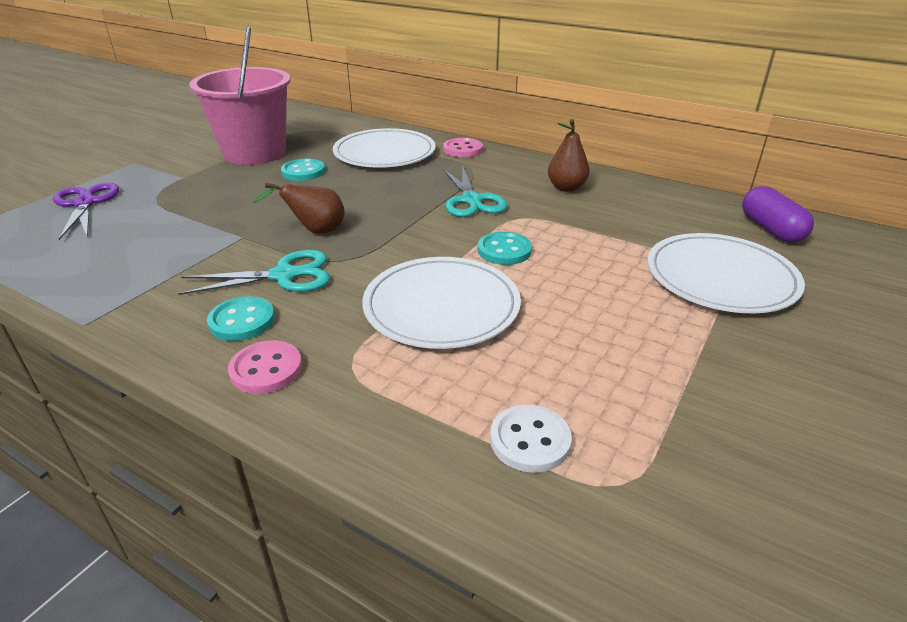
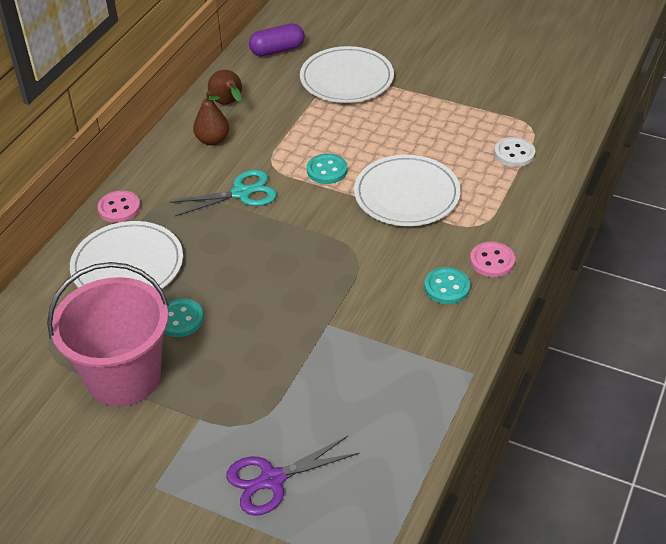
camera: 95 degrees left, 10 degrees up
turquoise scissors [178,250,330,295] -> none
brown pear [253,183,345,233] -> brown pear moved to [208,70,242,105]

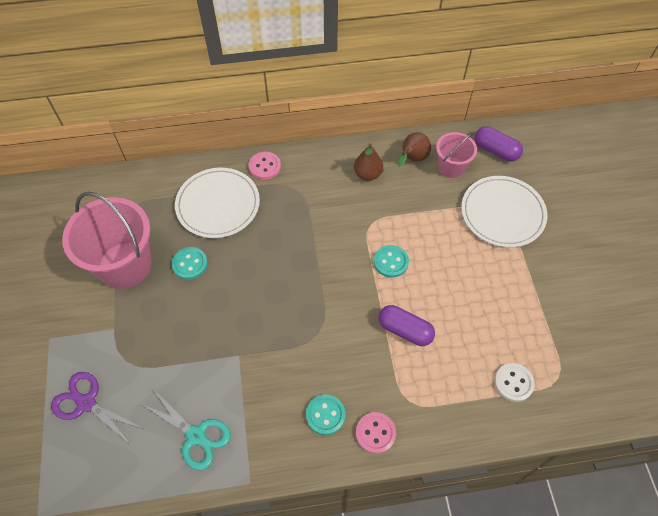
camera: 55 degrees right, 15 degrees up
turquoise scissors [170,170,277,216] -> turquoise scissors moved to [141,388,231,471]
white plate [354,155,461,226] -> purple capsule [379,305,435,346]
none -> pink bucket [436,132,477,178]

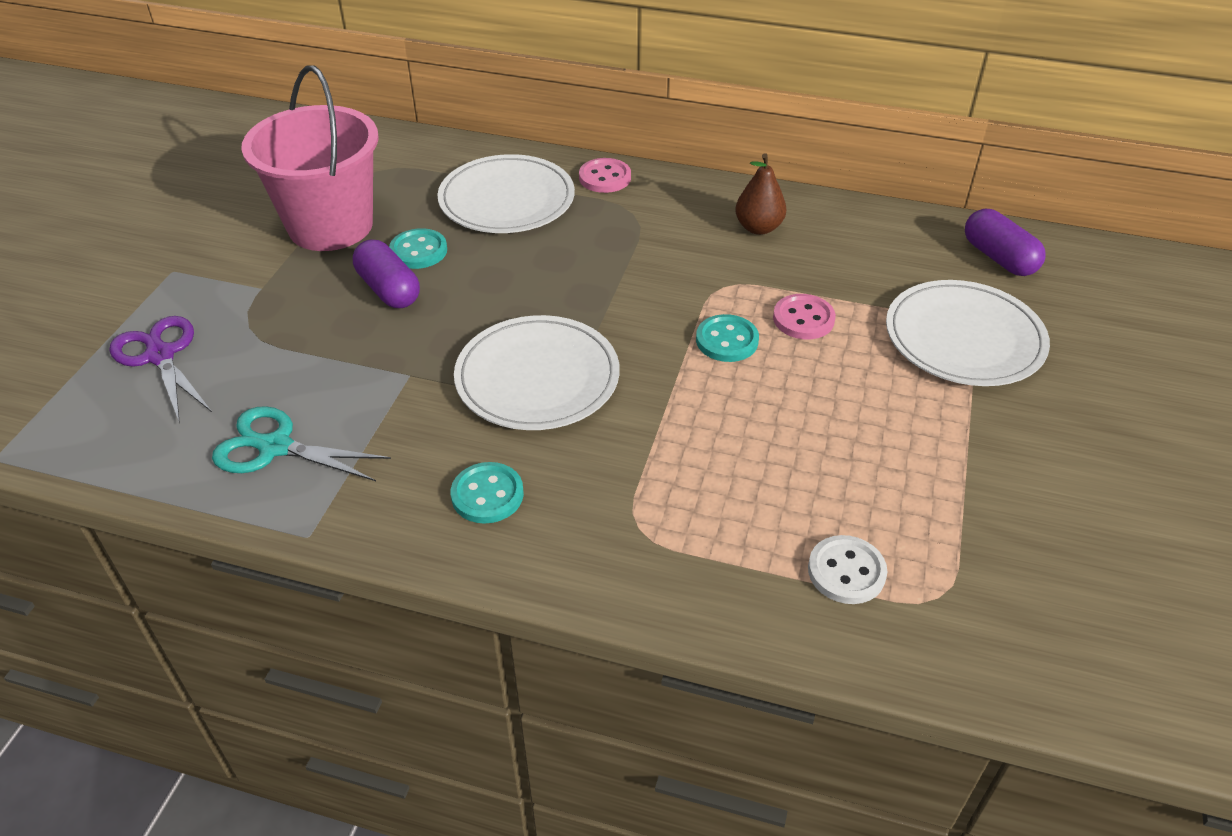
camera: 25 degrees right, 15 degrees down
turquoise scissors [141,388,231,471] -> turquoise scissors turned 135 degrees clockwise [212,406,391,481]
pink button [356,412,396,454] -> pink button moved to [773,294,836,339]
purple capsule [379,305,435,346] -> purple capsule moved to [353,239,420,308]
brown pear [398,132,431,167] -> none
pink bucket [436,132,477,178] -> none
none -> white plate [454,315,620,430]

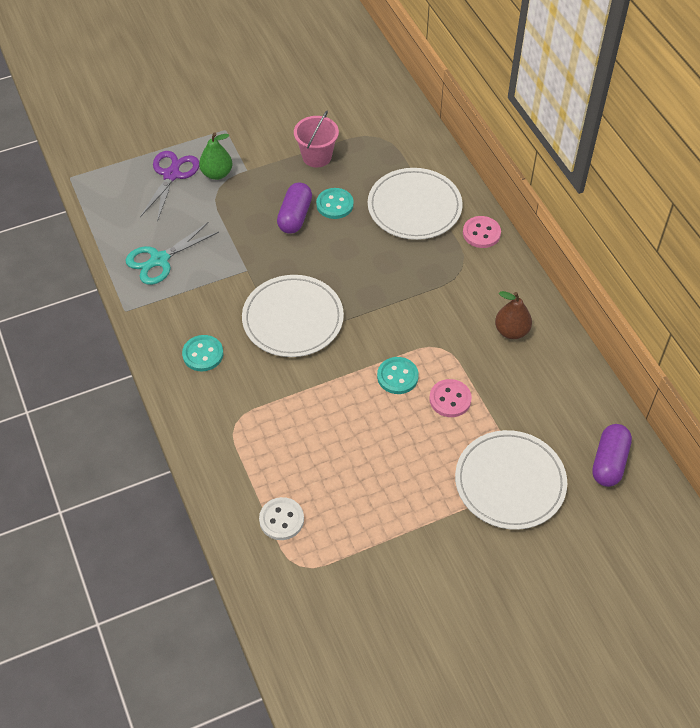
camera: 50 degrees right, 10 degrees up
turquoise scissors [212,406,391,481] -> turquoise scissors turned 105 degrees counterclockwise [125,222,219,285]
pink bucket [241,65,379,251] -> pink bucket [294,111,339,167], size x0.54
none -> green pear [199,132,232,180]

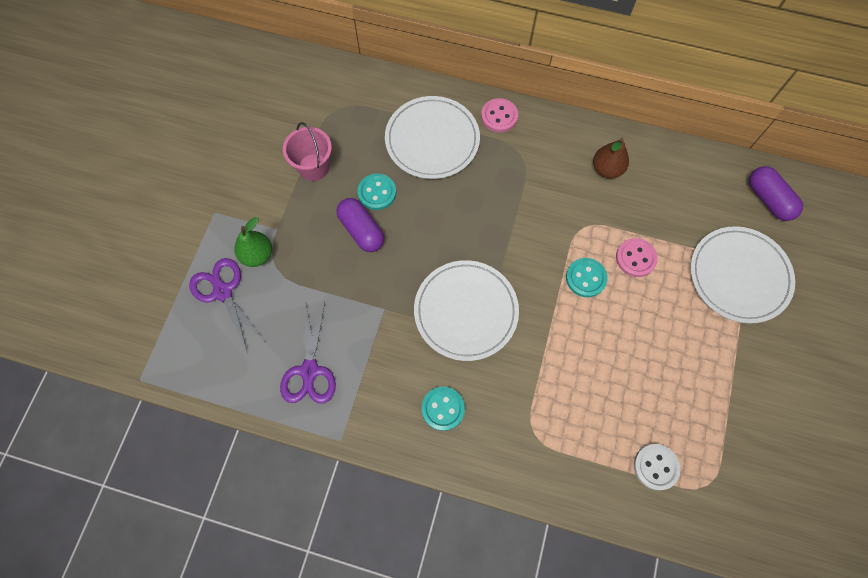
camera: 50 degrees left, 15 degrees up
turquoise scissors [125,222,219,285] -> purple scissors [280,302,336,404]

